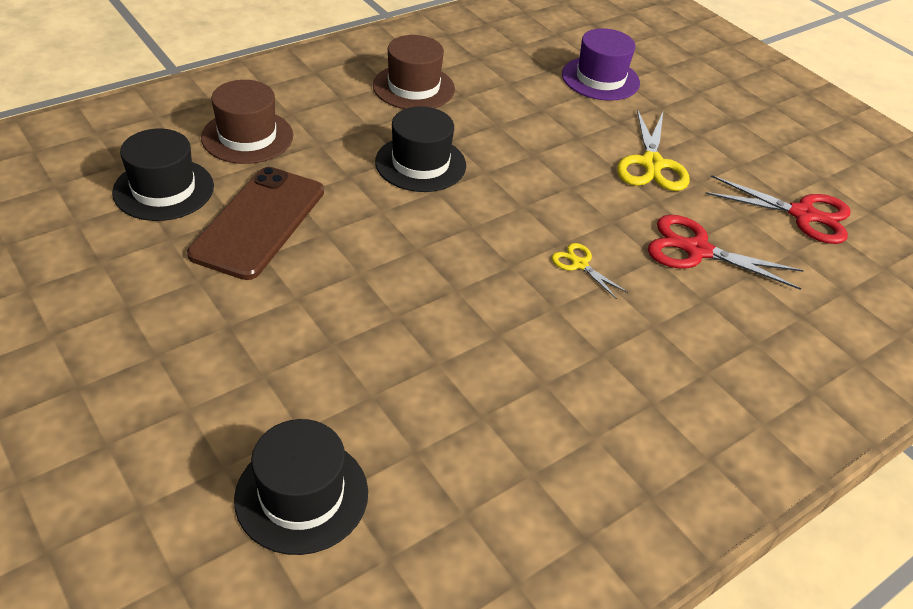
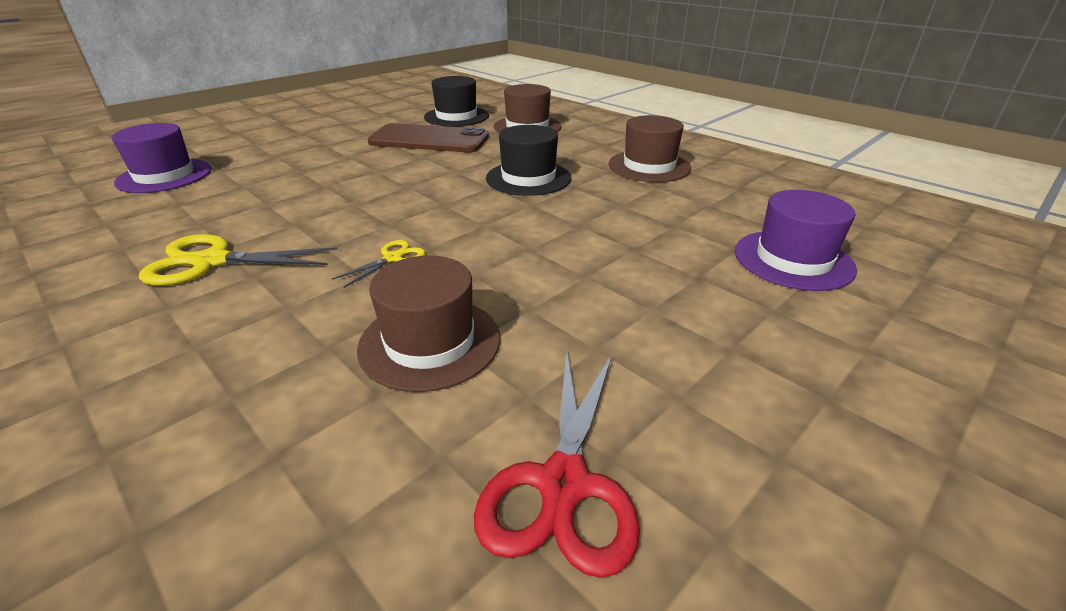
camera: 85 degrees right, 10 degrees down
black hat [234,419,368,555] -> purple hat [112,123,212,193]
yellow scissors [617,109,689,191] -> yellow scissors moved to [139,234,338,286]
red scissors [648,215,804,290] -> brown hat [357,255,500,392]

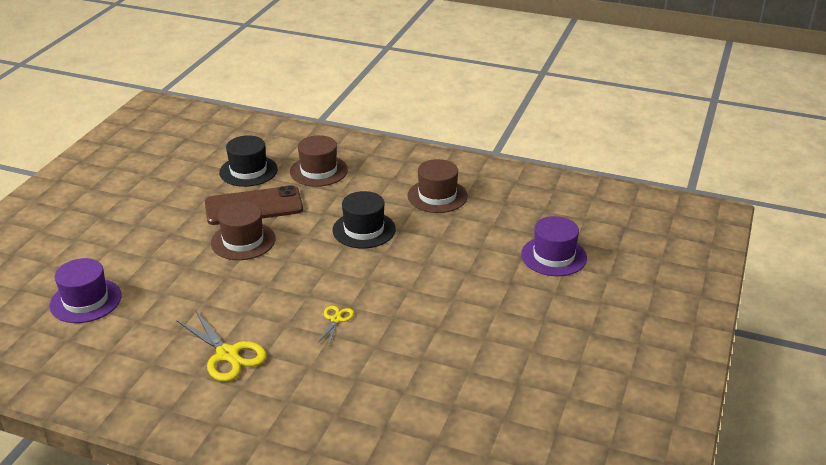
camera: 25 degrees left, 0 degrees up
yellow scissors [139,234,338,286] -> yellow scissors turned 105 degrees counterclockwise [176,310,267,382]
brown hat [357,255,500,392] -> brown hat moved to [211,202,275,260]
red scissors [474,352,640,578] -> none

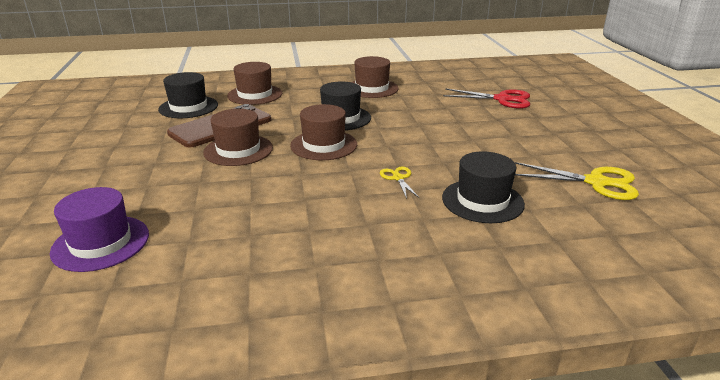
camera: 30 degrees left, 5 degrees down
yellow scissors [176,310,267,382] -> yellow scissors moved to [515,162,639,200]
purple hat [521,216,587,276] -> red scissors [443,88,530,109]
none -> brown hat [290,104,357,160]
none -> black hat [442,151,525,223]

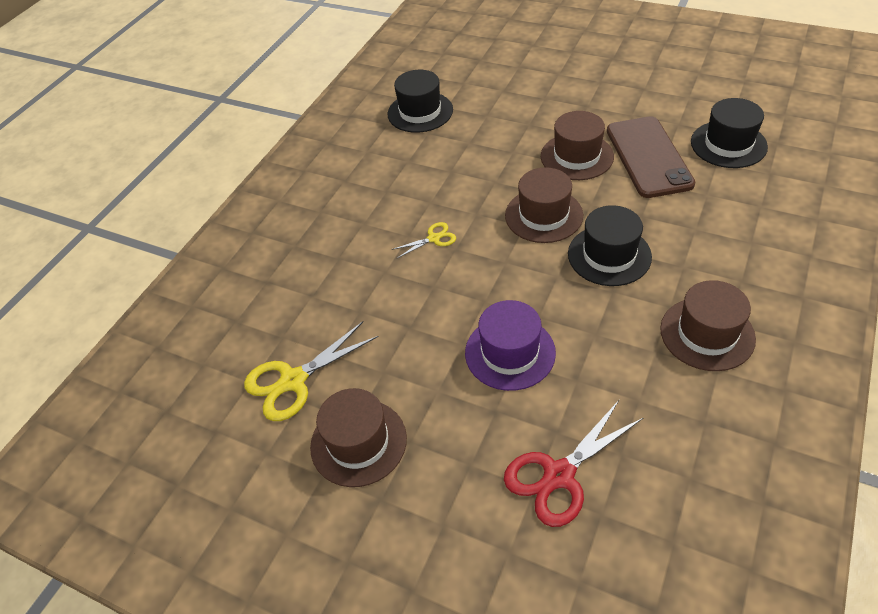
camera: 130 degrees right, 20 degrees up
purple hat [50,187,149,272] -> purple hat moved to [465,300,556,391]
brown hat [227,62,282,105] -> brown hat moved to [310,388,407,487]
yellow scissors [380,167,419,199] -> yellow scissors turned 45 degrees counterclockwise [391,222,456,258]
black hat [442,151,525,223] -> black hat moved to [387,70,453,133]

